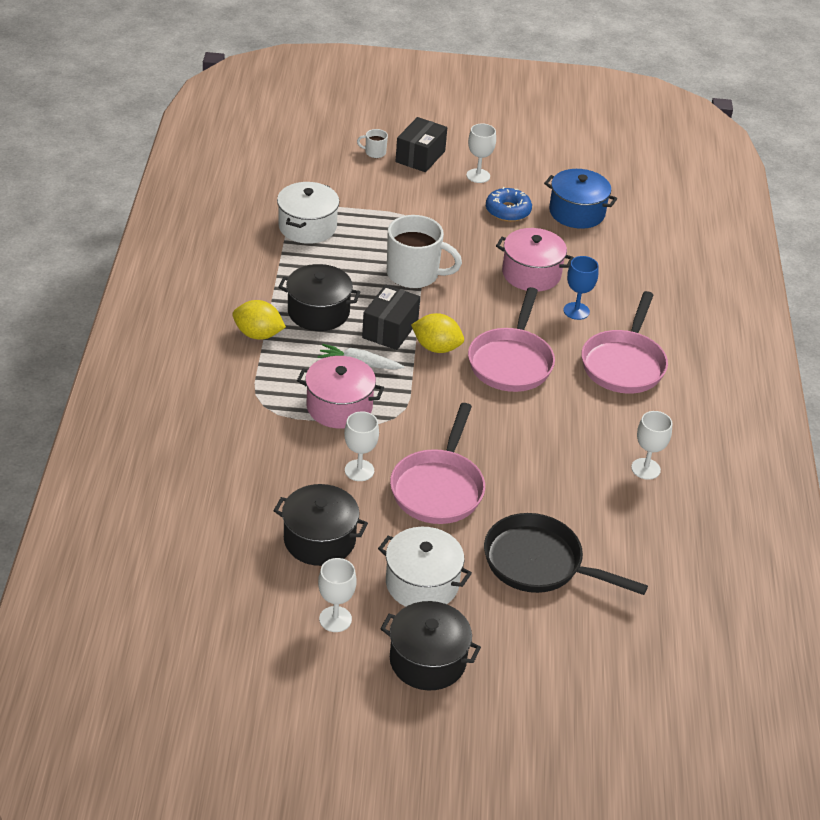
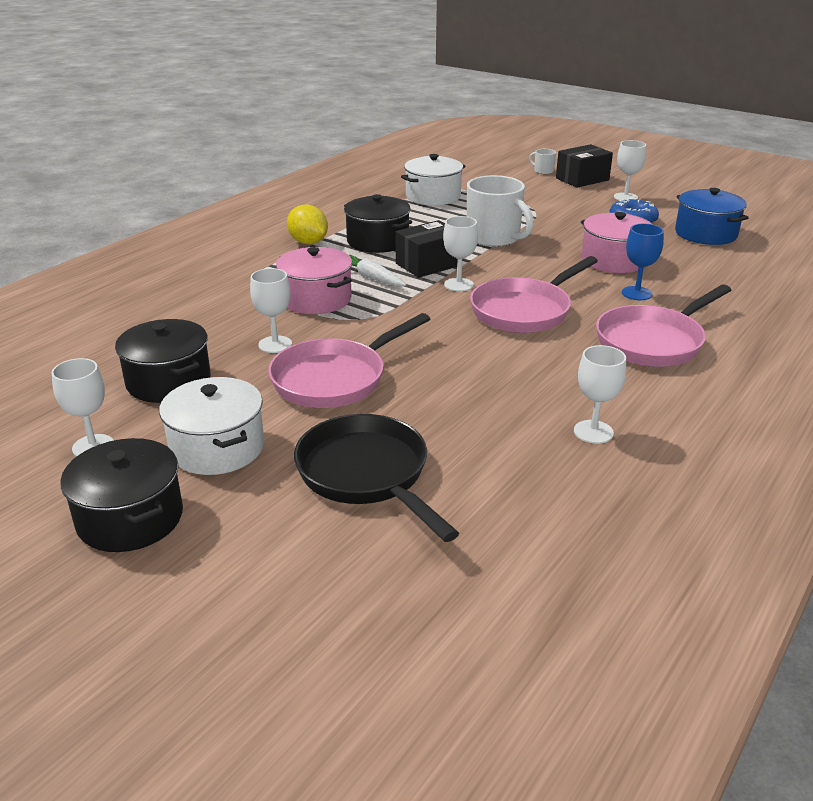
camera: 35 degrees right, 10 degrees down
yellow lemon [411,313,464,353] -> white goblet [443,216,478,292]

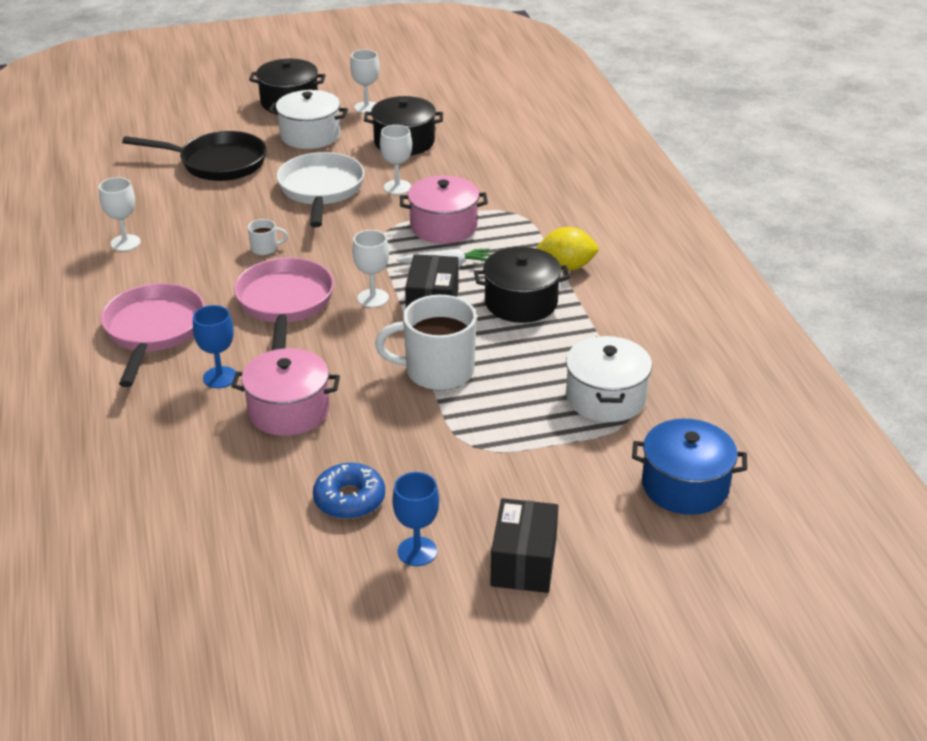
camera: 130 degrees right, 5 degrees up
pink pan [268,313,430,408] -> white pan [277,152,365,227]
white mug [529,149,556,174] -> white mug moved to [248,219,288,255]
white goblet [614,140,646,200] -> blue goblet [392,472,439,566]
blue pot [675,188,749,245] -> blue pot moved to [632,419,747,515]

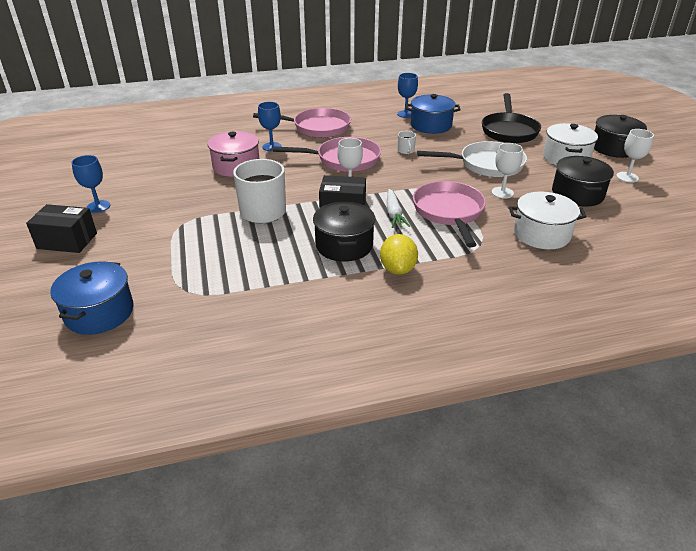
camera: 90 degrees right, 0 degrees up
white goblet [99,177,141,251] -> blue goblet [397,73,418,118]
blue donut [313,463,385,519] -> none
pink pot [400,176,488,244] -> pink pan [413,181,486,247]
white pot [566,336,652,422] -> white pot moved to [509,191,587,249]
none -> blue pot [406,94,461,134]

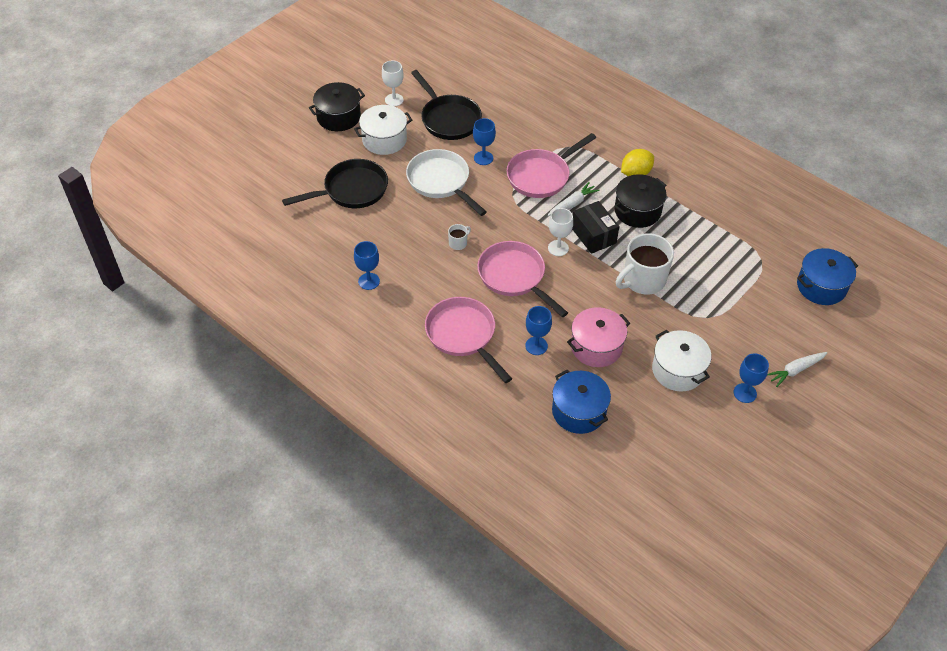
camera: 125 degrees left, 15 degrees up
black box [26,204,97,253] -> white carrot [767,352,827,387]
blue pot [406,94,461,134] -> blue pot moved to [552,370,611,434]
white goblet [492,143,523,199] -> blue goblet [473,118,496,165]
white pot [509,191,587,249] -> white pot moved to [652,330,711,391]
black pot [552,156,614,207] -> black pan [411,70,482,140]

